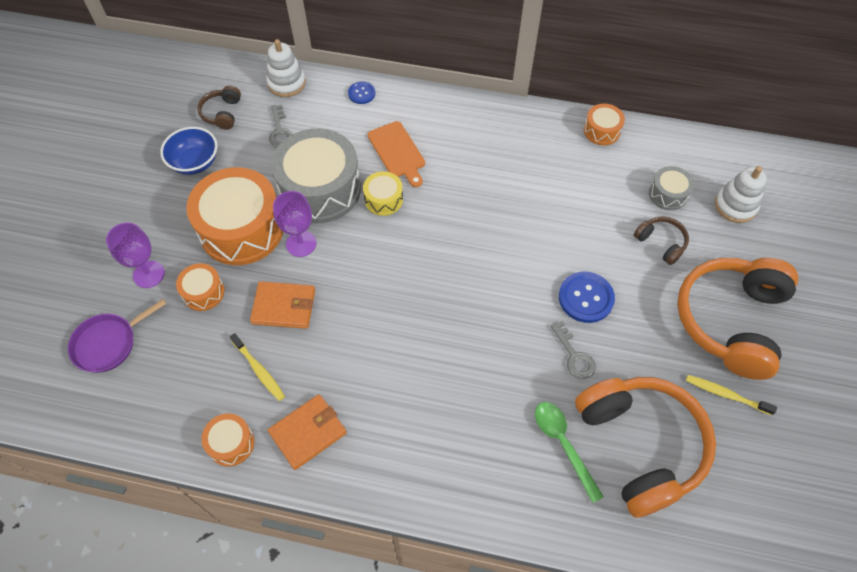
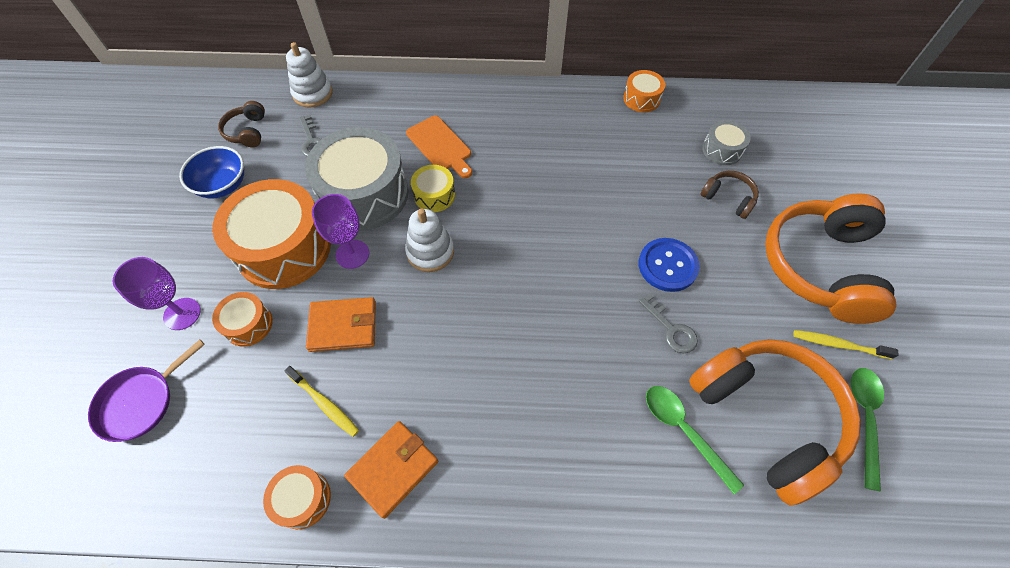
camera: 10 degrees left, 0 degrees up
blue button [348,81,375,104] -> none
white stacking toy [715,166,767,223] -> white stacking toy moved to [405,208,454,272]
none -> green spoon [851,368,884,491]

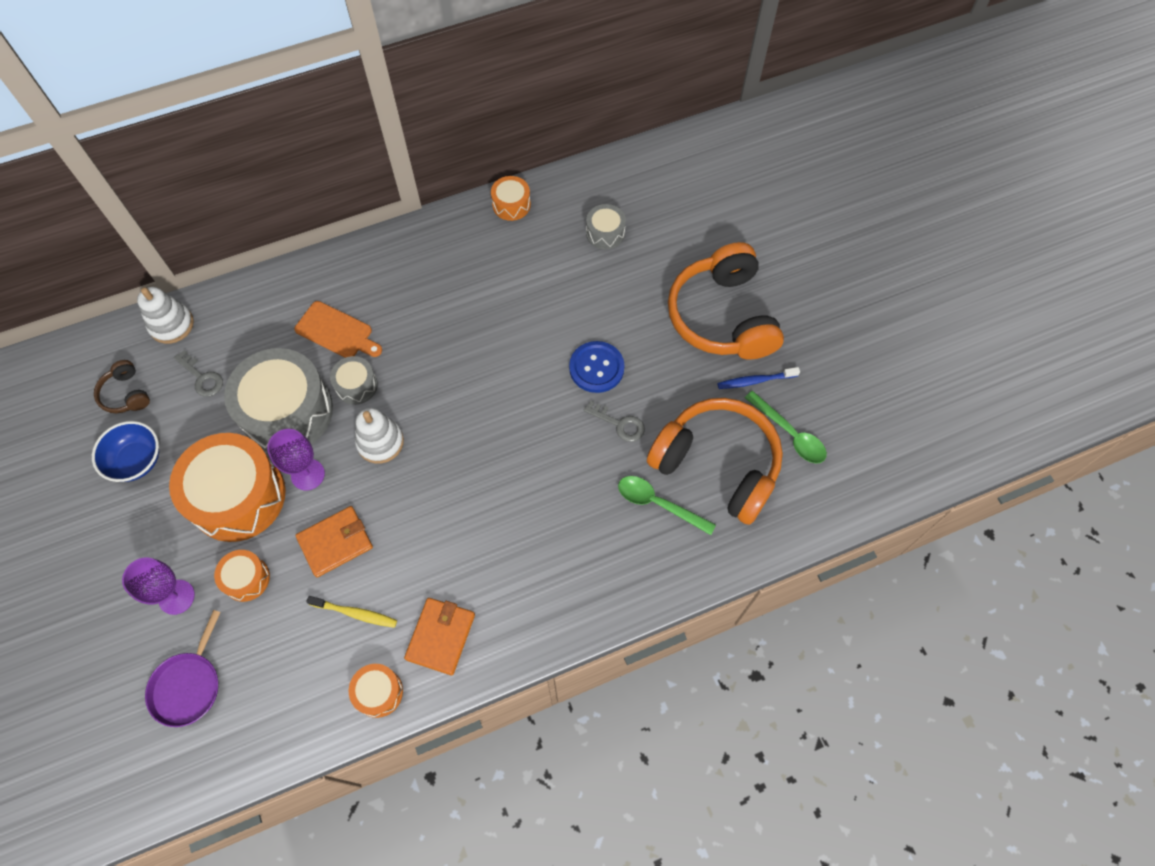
camera: 25 degrees left, 5 degrees up
yellow drum [411,165,455,212] -> grey drum [330,356,378,405]
brown headphones [701,171,759,219] -> none
yellow toothbrush [793,330,899,359] -> blue toothbrush [717,367,800,389]
green spoon [851,368,884,491] -> green spoon turned 150 degrees clockwise [745,391,827,463]

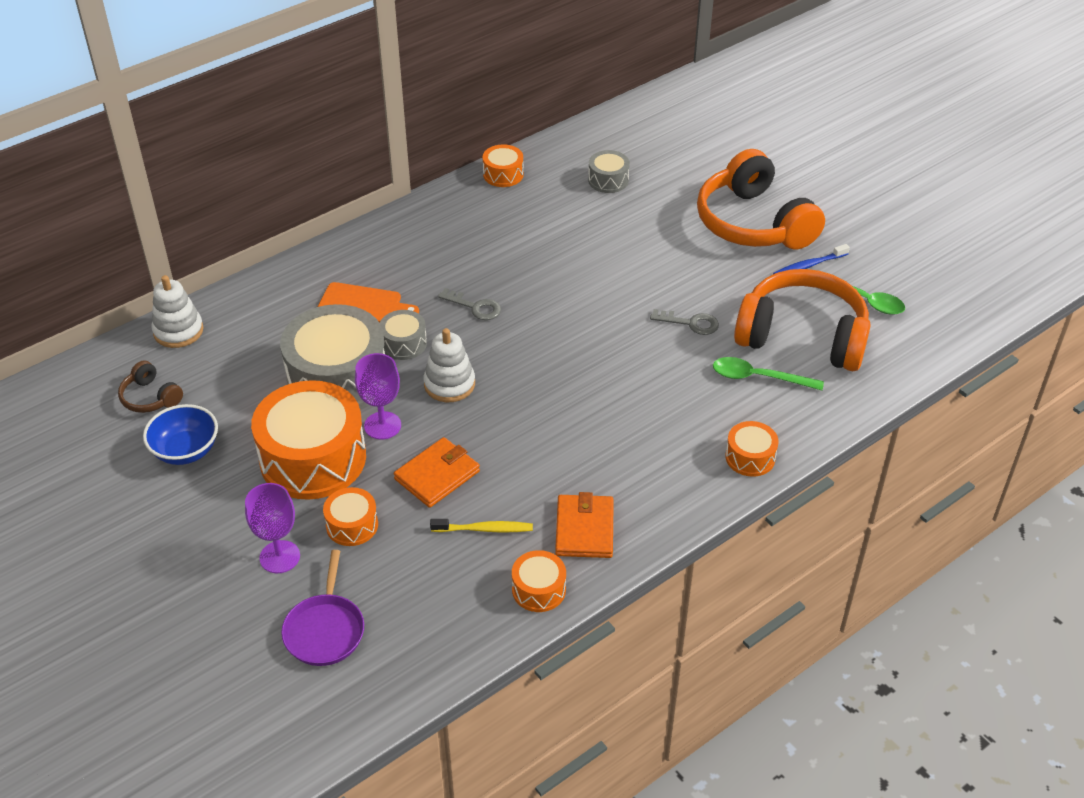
camera: 15 degrees left, 20 degrees down
grey key [174,350,223,397] -> grey key moved to [438,288,501,320]
blue button [569,341,625,393] -> none
none -> orange drum [725,421,779,477]

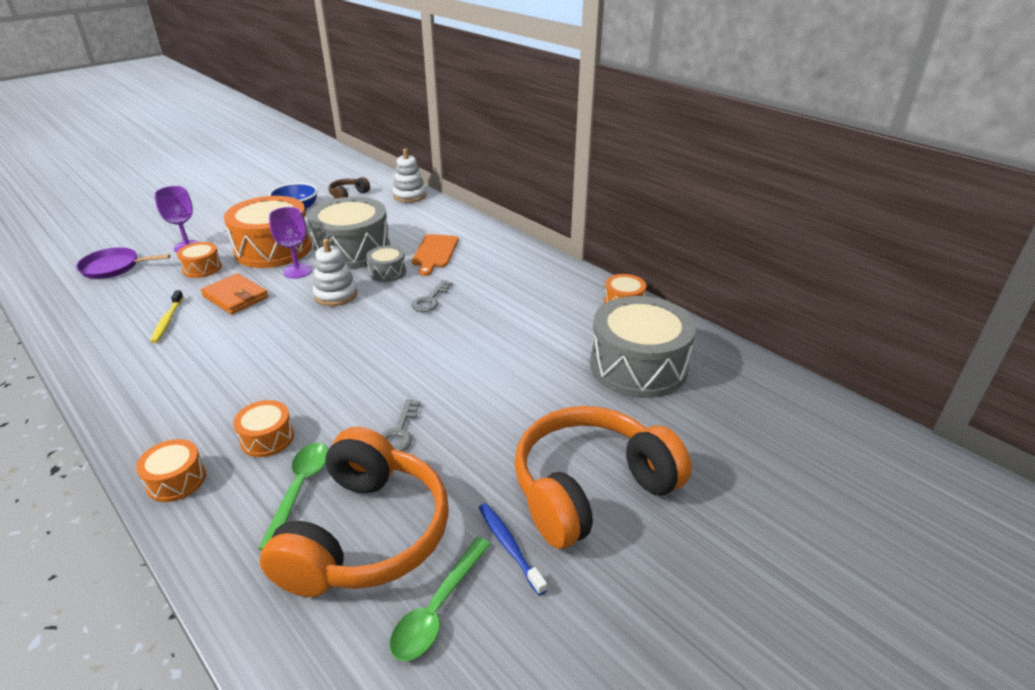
camera: 85 degrees right, 10 degrees down
orange drum [512,550,566,612] -> orange drum moved to [233,400,294,457]
orange wallet [555,492,614,558] -> none
grey drum [588,150,630,193] -> grey drum [590,296,696,398], size x2.13

